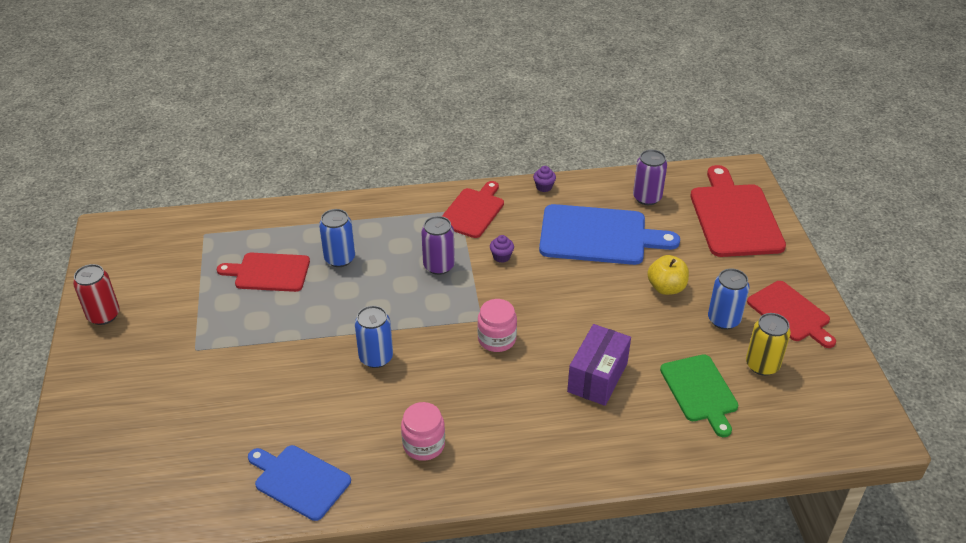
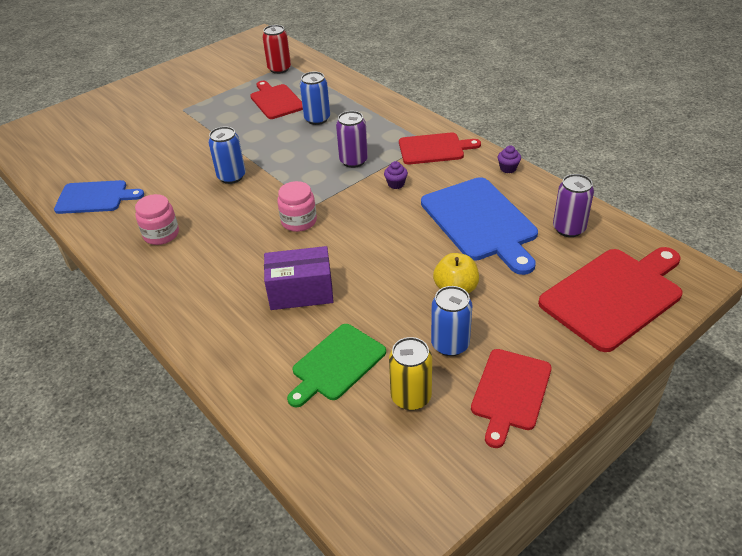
camera: 60 degrees right, 0 degrees up
red can [73,264,120,325] -> red can moved to [262,25,291,74]
blue cutting board [248,445,351,521] -> blue cutting board turned 90 degrees clockwise [54,180,144,214]

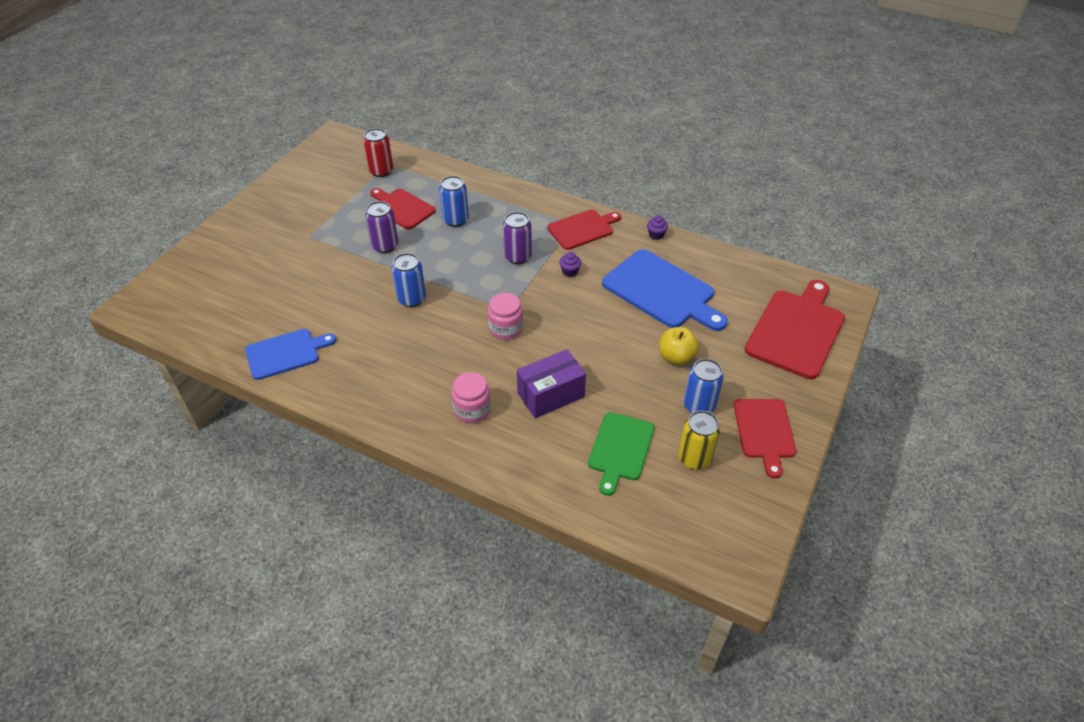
camera: 25 degrees left, 5 degrees up
pink jar [135,194,179,245] -> pink jar moved to [452,372,491,423]
purple can [553,174,594,237] -> purple can moved to [365,201,398,253]

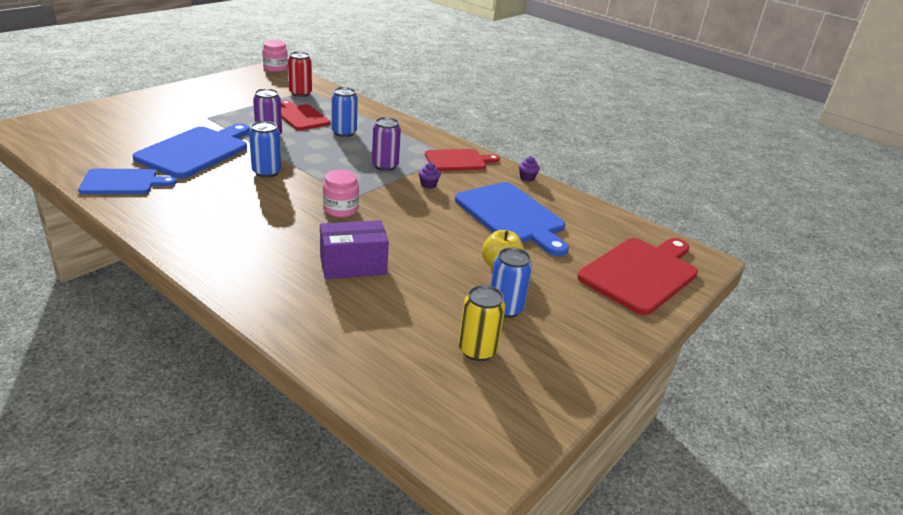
camera: 10 degrees right, 15 degrees down
pink jar [452,372,491,423] -> pink jar moved to [262,40,288,72]
green cutting board [588,412,654,496] -> none
red cutting board [734,399,796,479] -> none
none -> blue cutting board [132,124,250,179]

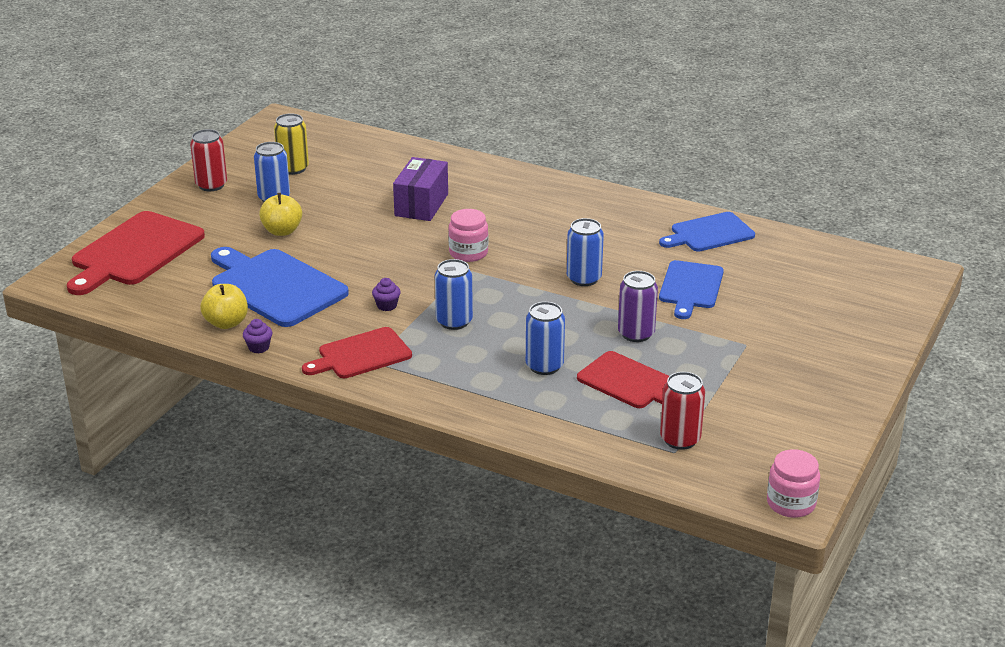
camera: 170 degrees right, 0 degrees up
blue cutting board [132,124,250,179] -> blue cutting board [659,260,724,319], size x0.63
purple box [320,220,389,279] -> purple box turned 45 degrees counterclockwise [393,157,448,221]
purple can [372,117,401,171] -> blue can [435,259,473,330]
none -> red can [190,129,227,191]
none -> yellow apple [200,284,248,329]

